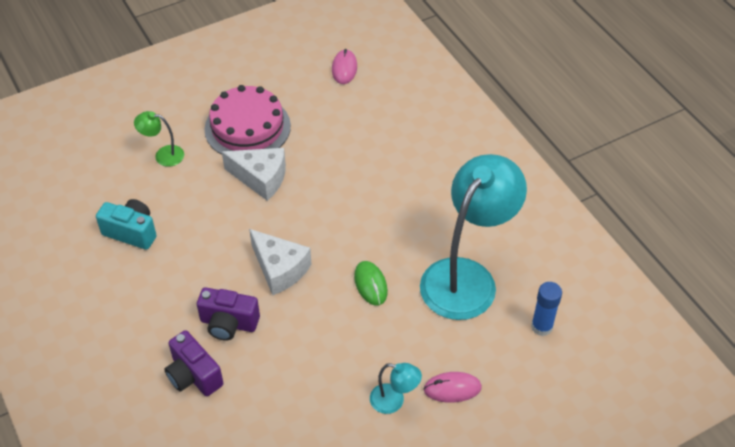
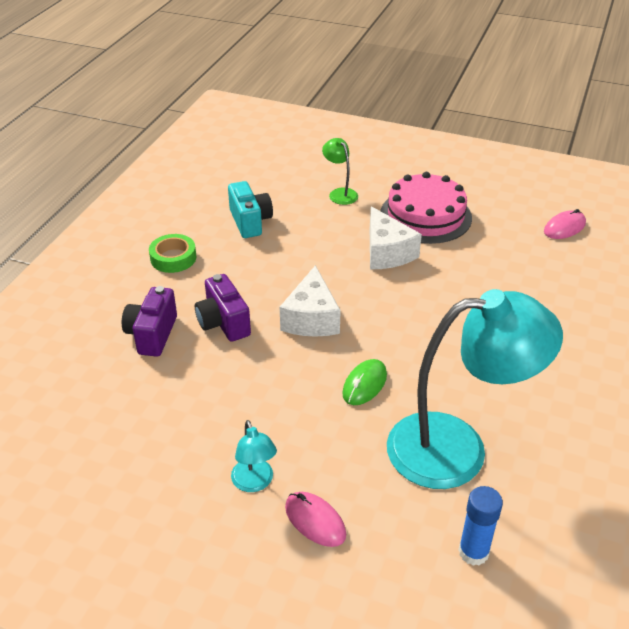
camera: 50 degrees right, 10 degrees down
none -> green tape [149,234,197,273]

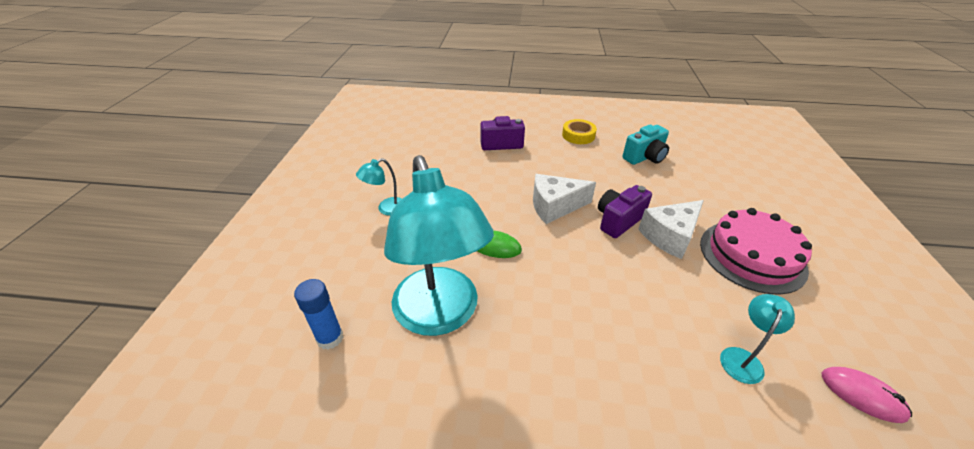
camera: 75 degrees right, 0 degrees up
green tape [149,234,197,273] -> yellow tape [562,119,597,144]
purple camera [195,274,251,342] -> purple camera moved to [598,185,652,238]
pink mouse [285,492,346,547] -> none
green lamp [322,138,358,205] -> none
none -> turquoise lamp [720,294,795,384]

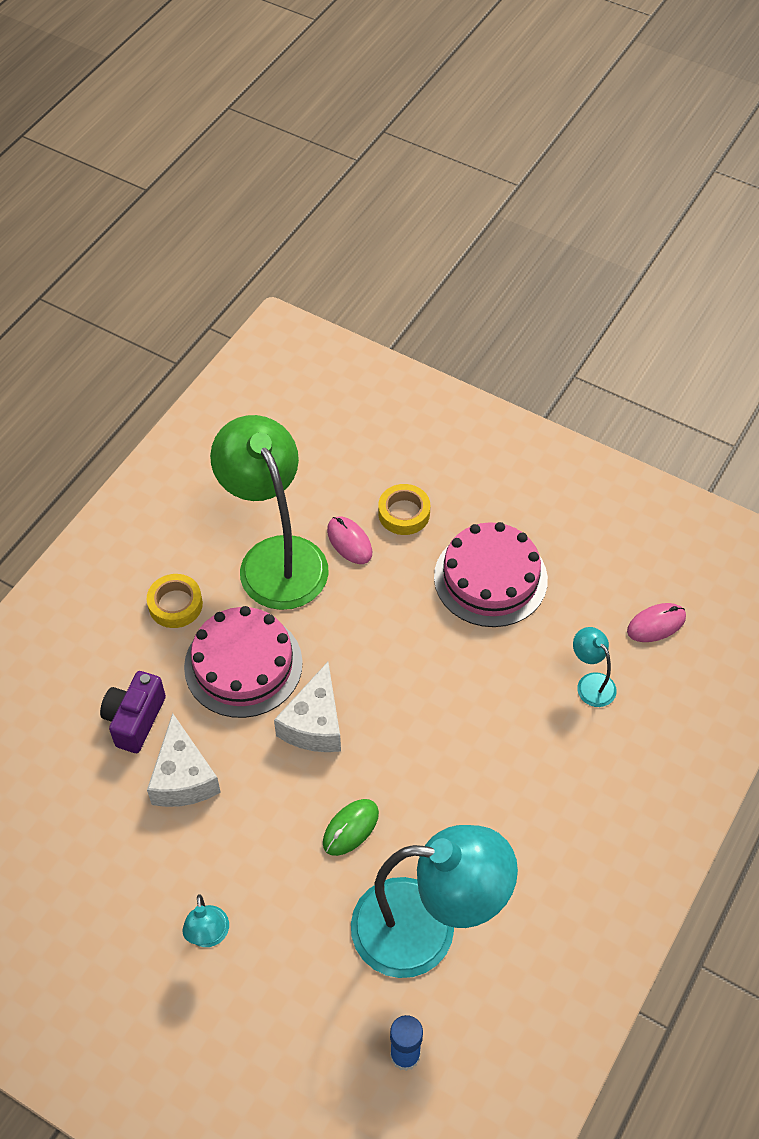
camera: 65 degrees left, 15 degrees up
purple camera [598,185,652,238] -> none
turquoise camera [622,125,669,165] -> green lamp [210,415,329,610]
white cheese [638,200,704,259] -> white cheese moved to [147,713,221,807]
none -> pink cake [184,606,303,718]
none -> pink mouse [327,516,372,564]
none -> yellow tape [378,484,430,535]

